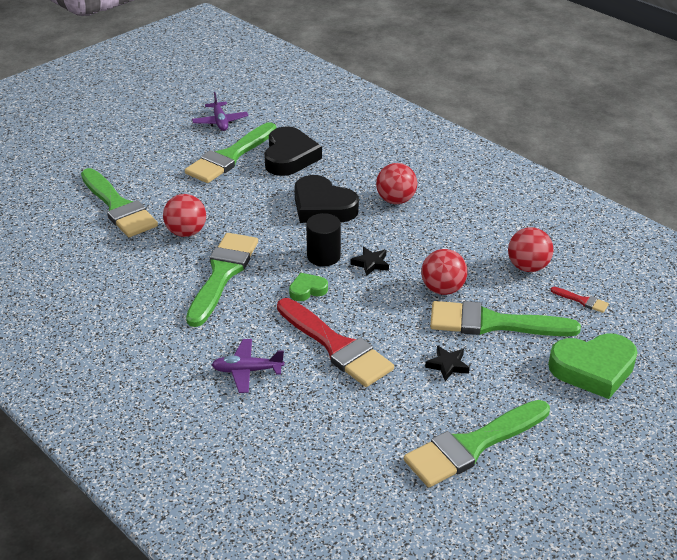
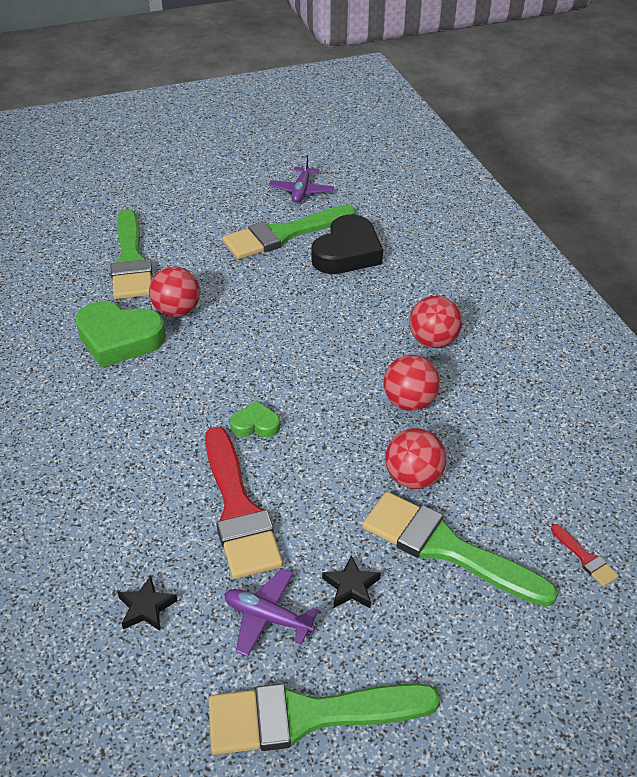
camera: 25 degrees right, 5 degrees up
green brush [186,233,258,327] -> none
purple plane [212,339,284,393] -> purple plane moved to [224,569,319,657]
black heart [294,175,359,223] -> none
black cylinder [306,213,341,266] -> none
black star [350,247,389,276] -> black star moved to [117,575,178,631]
red ball [508,227,553,272] -> red ball moved to [383,355,440,411]
green heart [548,333,638,399] -> green heart moved to [75,301,166,368]

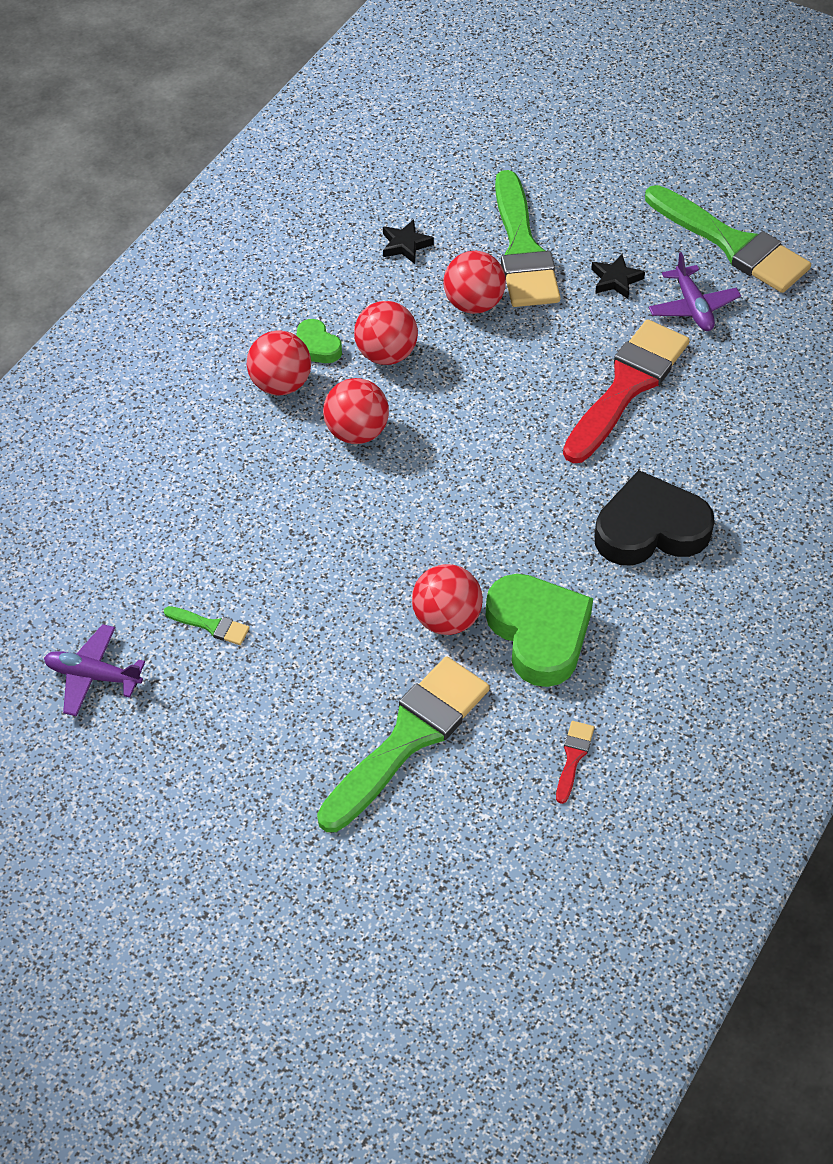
camera: 130 degrees left, 10 degrees up
black star [117,575,178,631] -> black star moved to [383,219,434,264]
green brush [223,205,355,259] -> green brush [164,606,250,645], size x0.41
green heart [230,401,280,437] -> green heart moved to [296,319,342,363]
purple plane [269,155,334,203] -> purple plane turned 135 degrees counterclockwise [44,624,145,716]
black heart [312,214,383,274] -> black heart moved to [594,470,715,566]
red brush [551,524,619,587] -> red brush moved to [556,721,594,804]
none -> red ball [323,378,389,444]

